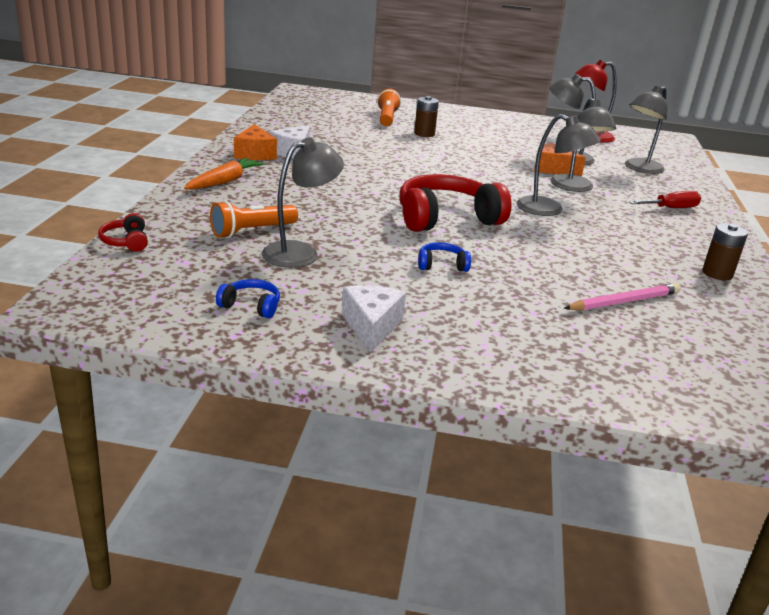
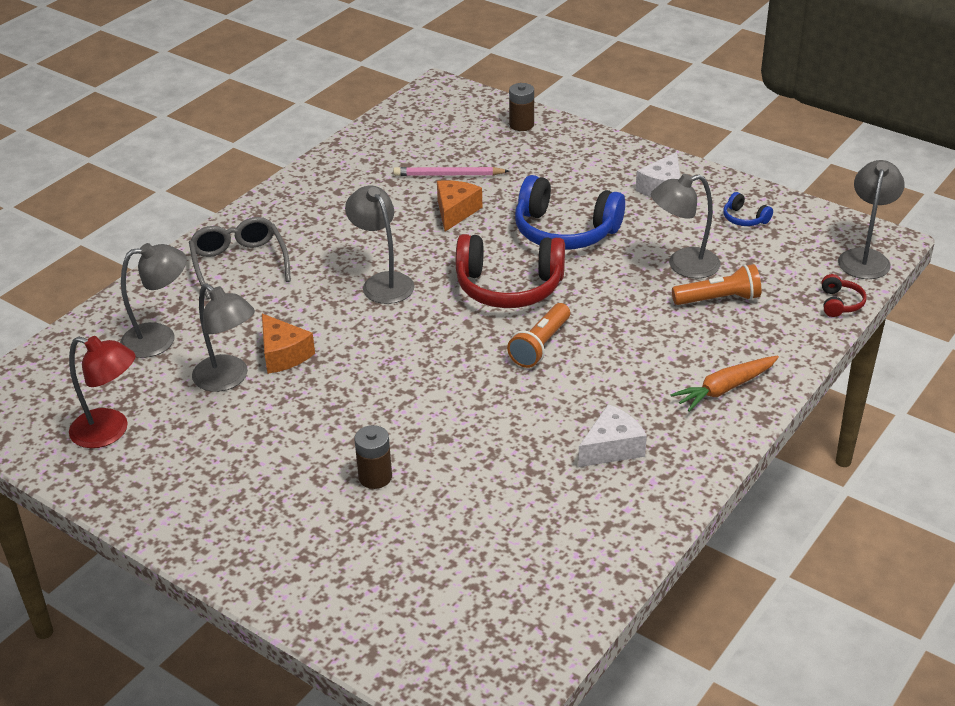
camera: 150 degrees left, 10 degrees up
orange cheese [234,124,277,160] -> orange cheese moved to [437,180,482,232]
orange flashlight [377,89,401,126] -> orange flashlight moved to [507,303,570,368]
blue headphones [418,242,471,272] -> blue headphones [515,175,625,250], size x2.29
grey lamp [550,98,616,192] -> grey lamp moved to [838,160,905,279]
red screwdriver [629,191,701,208] -> grey glasses [189,217,291,299]
brown battery [702,223,748,280] -> brown battery moved to [509,83,534,131]

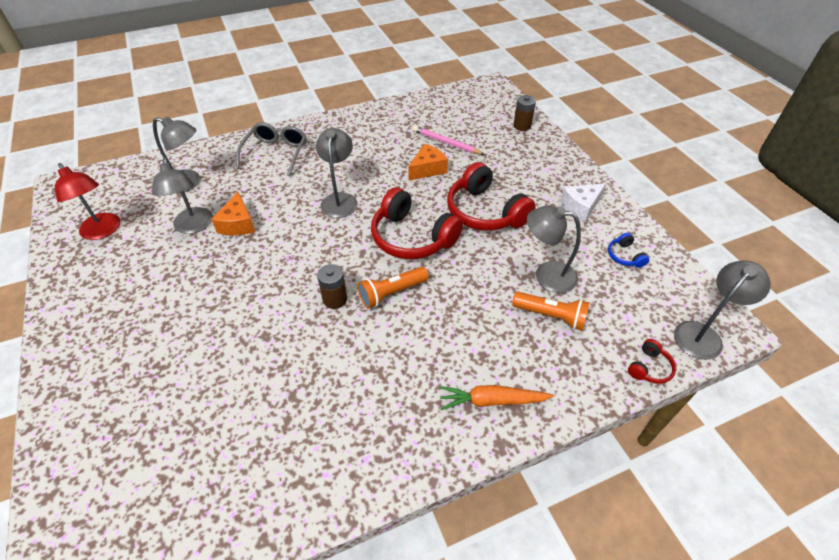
camera: 30 degrees right, 10 degrees up
brown battery [354,425,392,489] -> brown battery moved to [317,264,347,309]
blue headphones [515,175,625,250] -> red headphones [447,162,536,231]
white cheese [578,404,647,467] -> none

